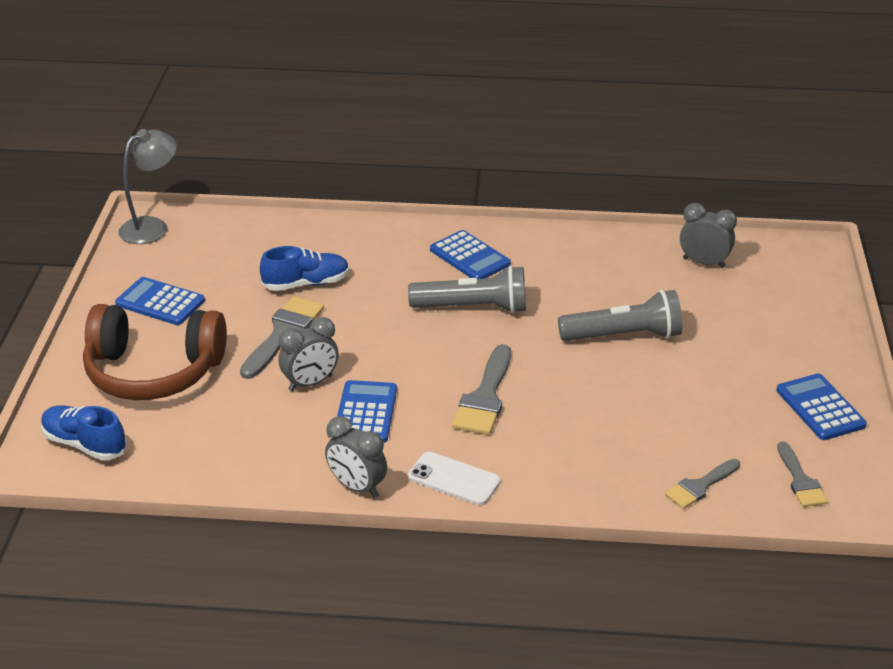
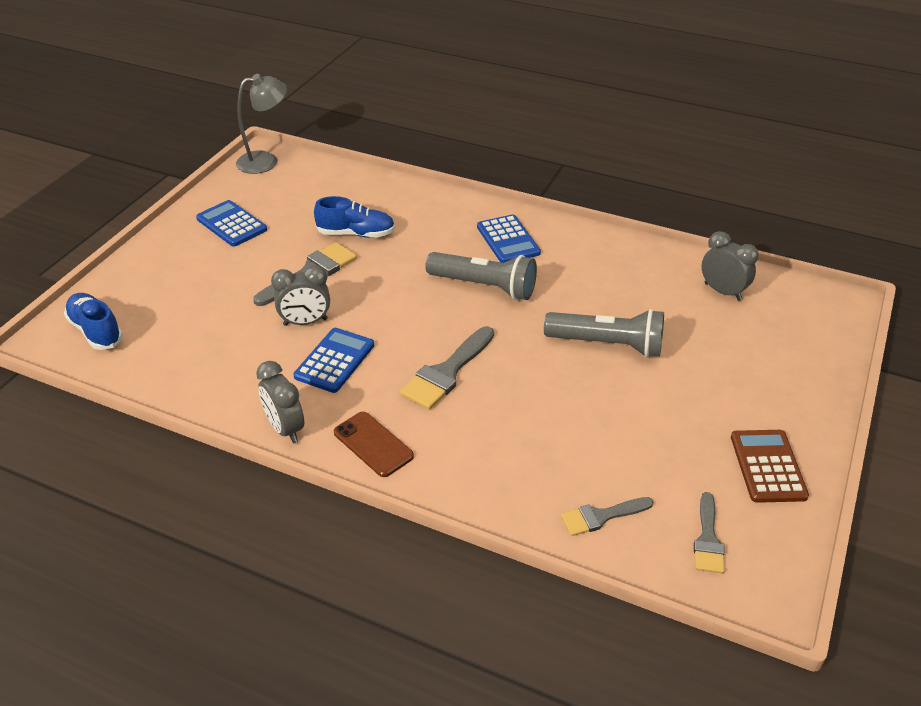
camera: 20 degrees right, 5 degrees up
brown headphones [83,304,227,400] -> none
white phone [408,452,501,505] -> brown phone [334,412,414,477]
blue calculator [776,373,867,440] -> brown calculator [731,430,809,503]

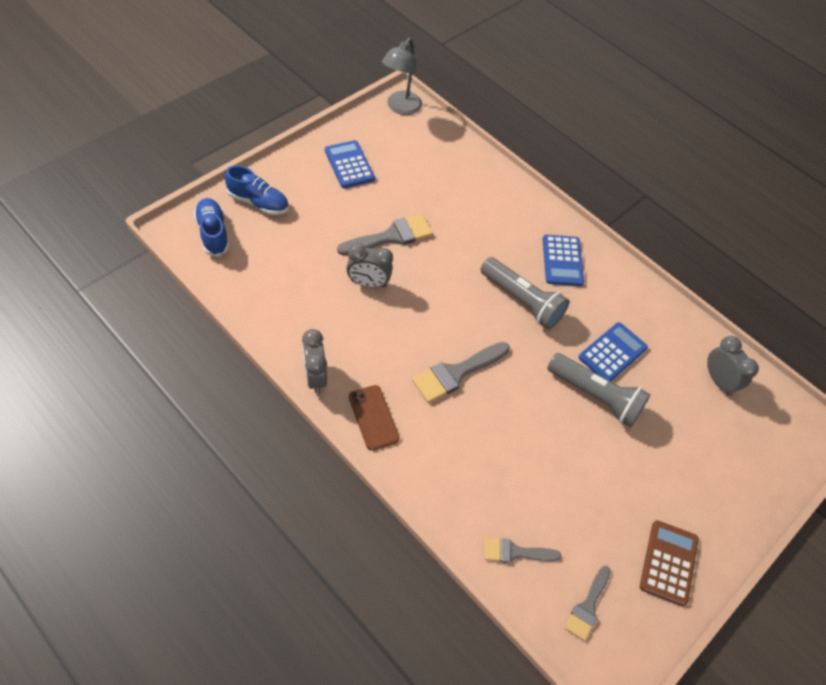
camera: 15 degrees right, 15 degrees up
grey lamp [236,74,287,174] -> grey lamp turned 120 degrees clockwise [382,38,422,115]
blue calculator [293,328,374,393] -> blue calculator moved to [579,322,648,381]
blue shoe [314,196,395,238] -> blue shoe moved to [225,165,289,215]

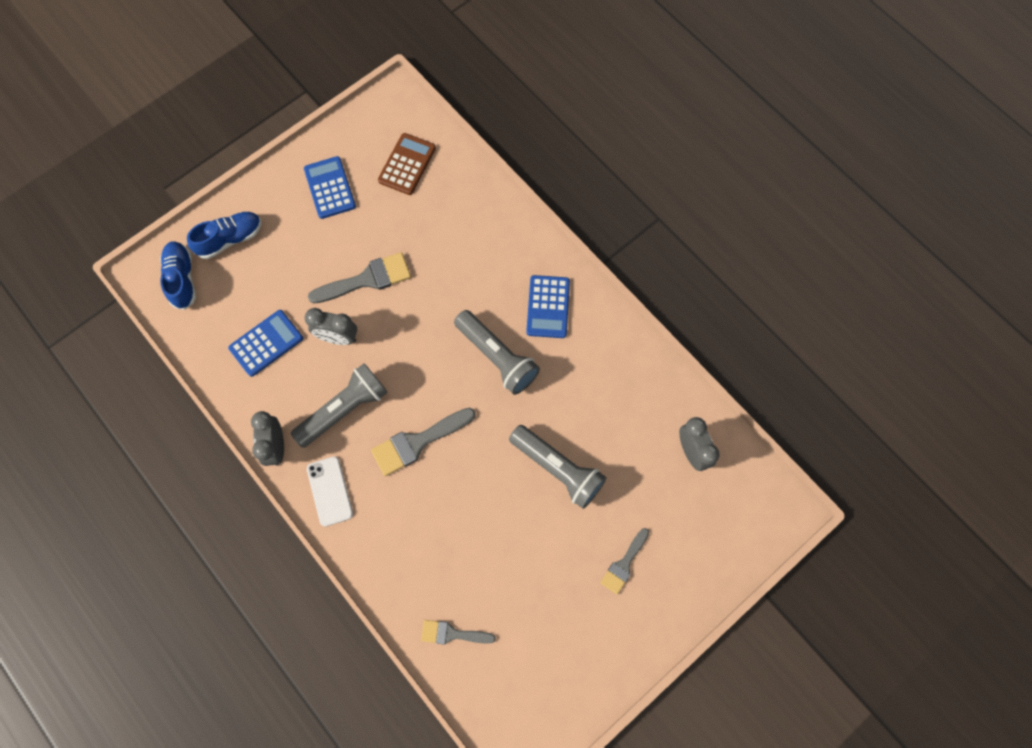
camera: 10 degrees right, 15 degrees up
blue shoe [225,165,289,215] -> blue shoe turned 60 degrees counterclockwise [187,212,261,259]
brown phone [349,385,400,450] -> white phone [307,456,353,527]
grey lamp [382,38,422,115] -> none
grey brush [565,566,611,641] -> grey brush moved to [600,528,649,594]
blue calculator [579,322,648,381] -> blue calculator moved to [228,310,303,377]
brown calculator [640,520,699,606] -> brown calculator moved to [378,133,436,195]
none -> grey flashlight [291,363,388,448]

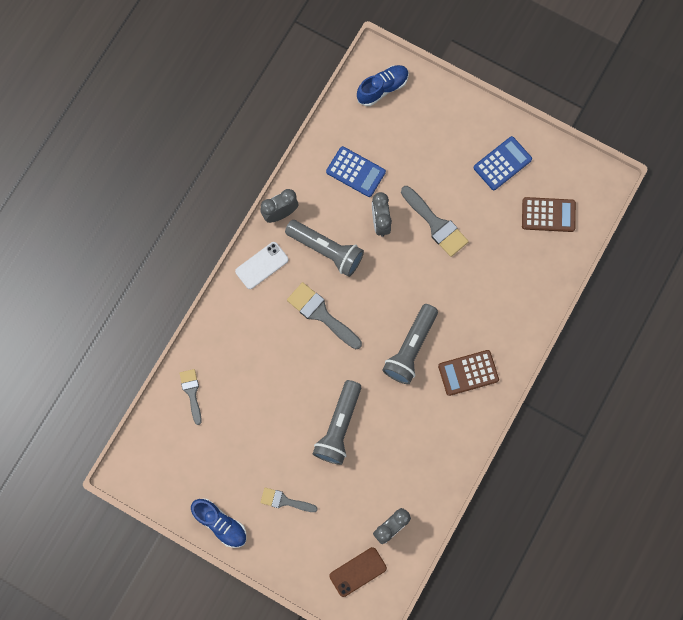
camera: 70 degrees right, 5 degrees up
blue shoe [187,212,261,259] -> blue shoe moved to [191,499,247,548]
blue calculator [526,275,570,338] -> brown calculator [438,350,499,396]
none -> brown phone [329,547,387,597]

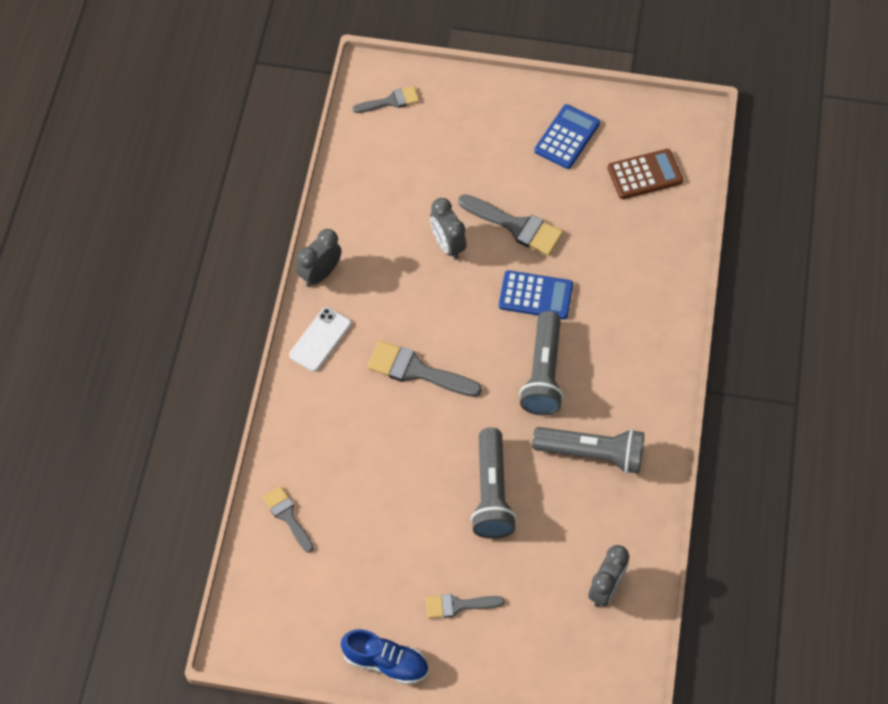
camera: 20 degrees left, 15 degrees down
grey flashlight [285,220,364,277] -> grey flashlight moved to [532,427,644,474]
blue calculator [326,146,386,197] -> blue calculator moved to [499,270,573,319]
brown phone [329,547,387,597] -> none
blue shoe [357,65,409,106] -> grey brush [353,86,419,113]
brown calculator [438,350,499,396] -> none

